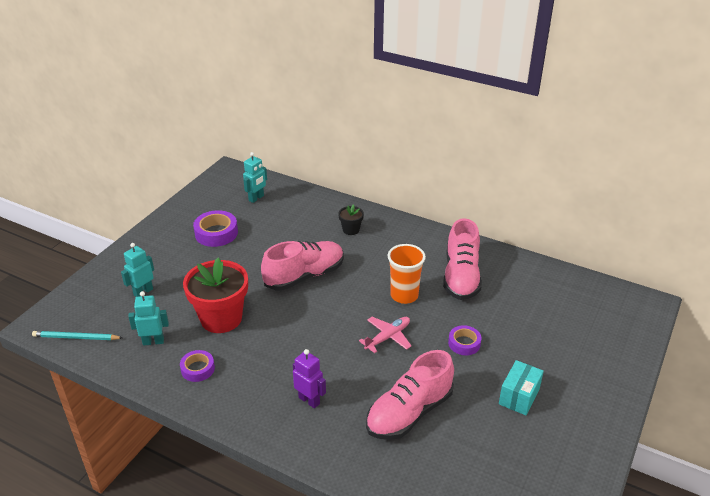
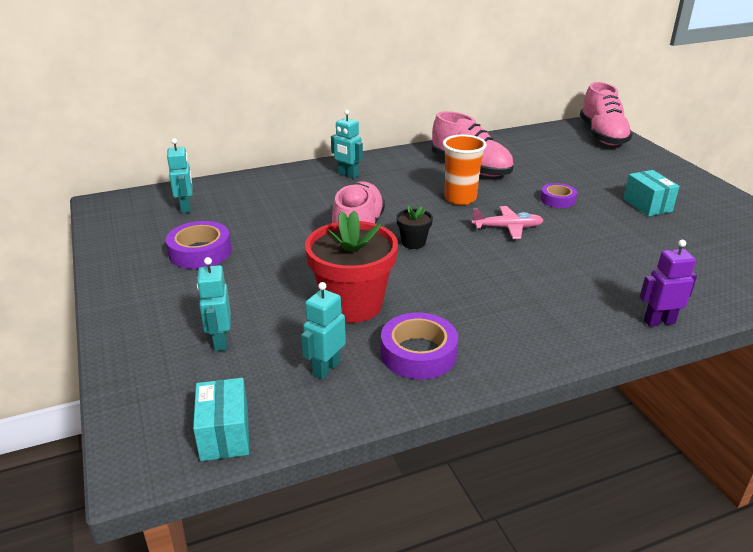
camera: 50 degrees left, 5 degrees down
turquoise pencil [32,331,123,340] -> turquoise box [193,378,249,461]
purple tape [180,350,215,382] -> purple tape [381,312,458,379], size x1.58
purple robot [293,349,326,409] -> purple robot moved to [640,240,697,327]
black flower pot [338,204,364,235] -> black flower pot moved to [396,206,433,249]
pink plane [359,317,412,353] -> pink plane turned 90 degrees clockwise [472,206,544,239]
pink shoe [366,350,454,440] -> pink shoe moved to [580,82,633,146]
none -> turquoise robot [331,110,363,179]

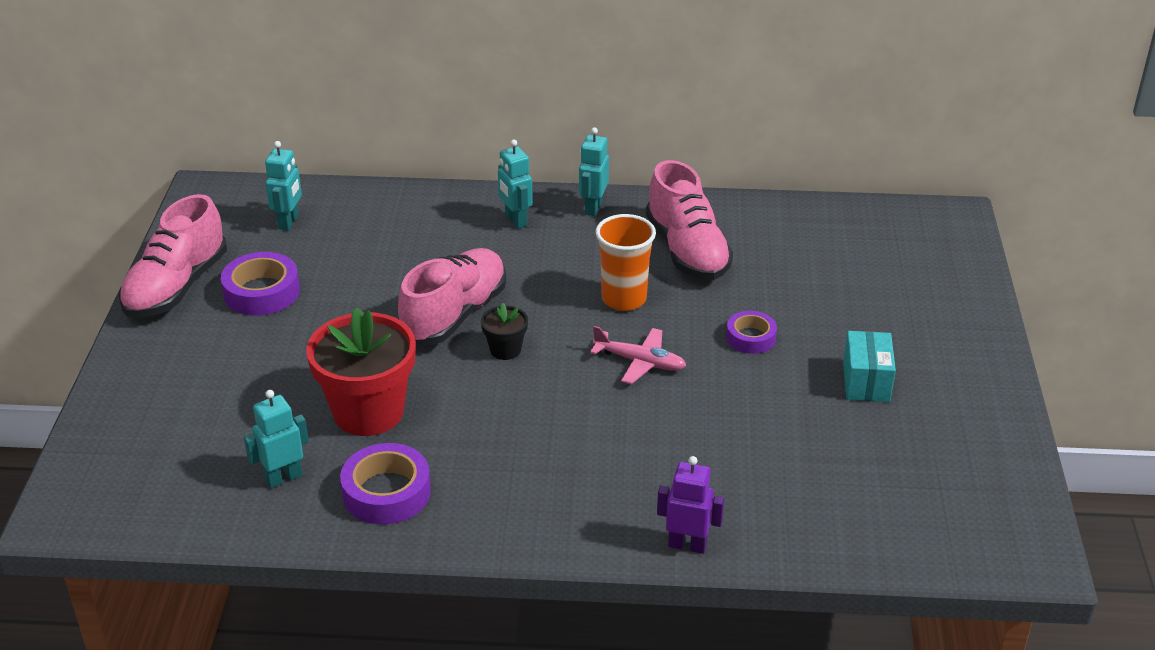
camera: 25 degrees right, 5 degrees up
turquoise box [193,378,249,461] -> none
turquoise robot [197,257,231,351] -> turquoise robot moved to [579,127,609,216]
pink shoe [580,82,633,146] -> pink shoe moved to [119,194,227,318]

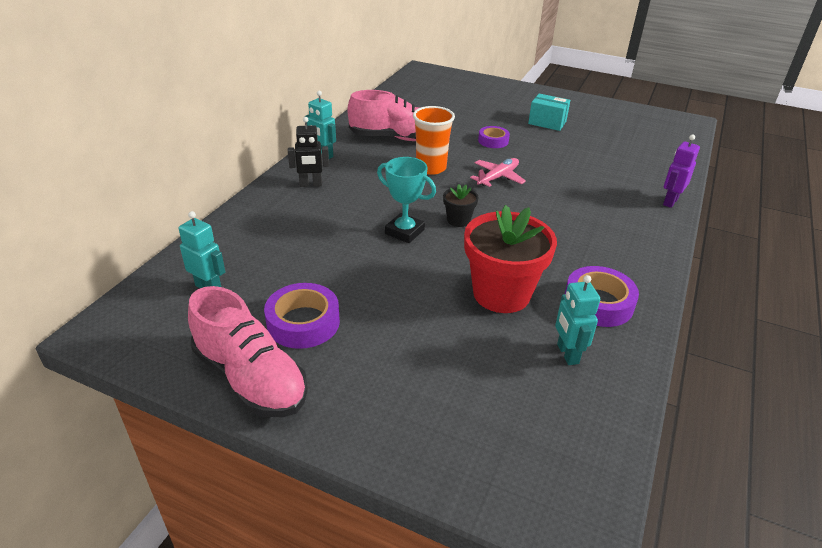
camera: 70 degrees left, 0 degrees up
pink shoe [398,248,506,345] -> turquoise trophy [377,157,436,243]
turquoise robot [498,139,533,229] -> black robot [288,117,329,187]

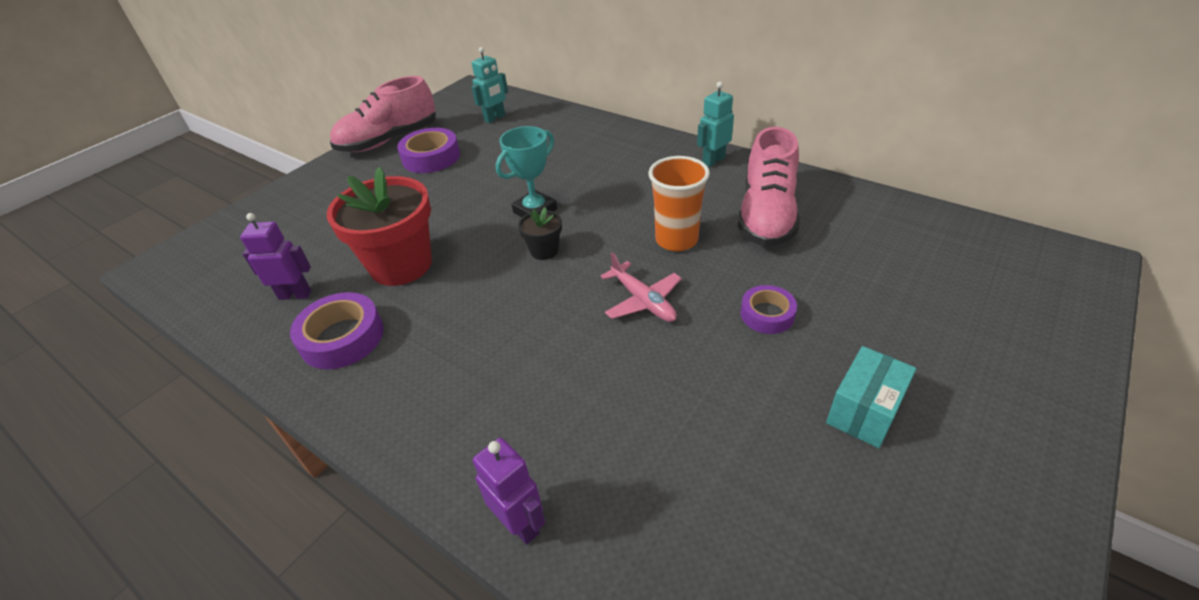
camera: 105 degrees right, 5 degrees up
black robot [288,117,329,187] -> none
turquoise robot [555,275,600,365] -> purple robot [240,213,311,300]

